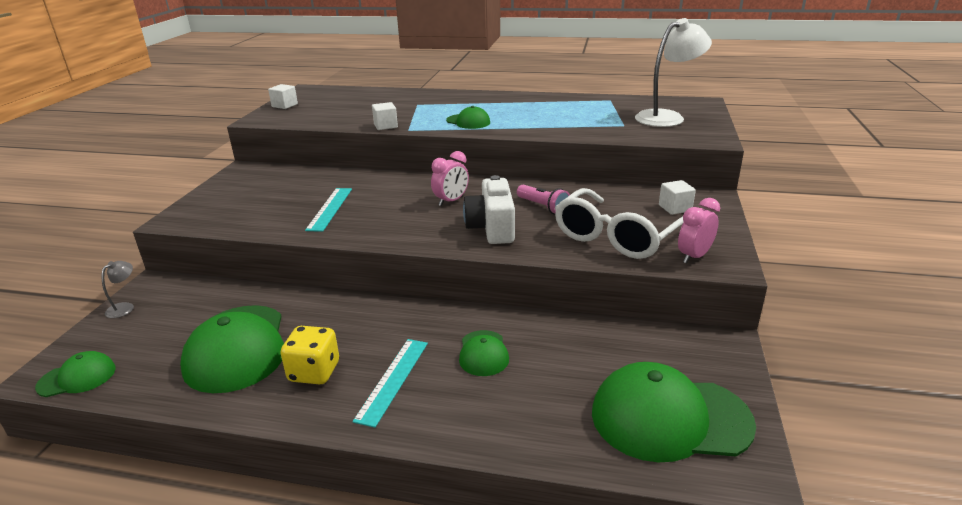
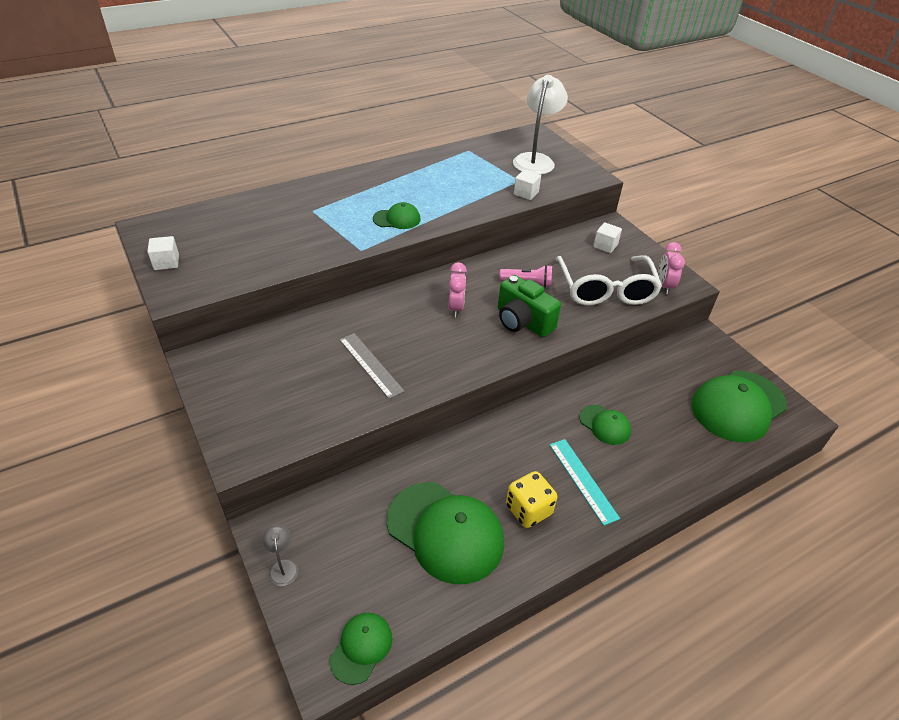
camera: 45 degrees left, 15 degrees up
turquoise ruler [305,188,352,232] -> grey ruler [339,333,405,399]
white cube [372,102,398,130] -> white cube moved to [514,170,541,200]
white camera [463,175,515,244] -> green camera [498,275,561,337]

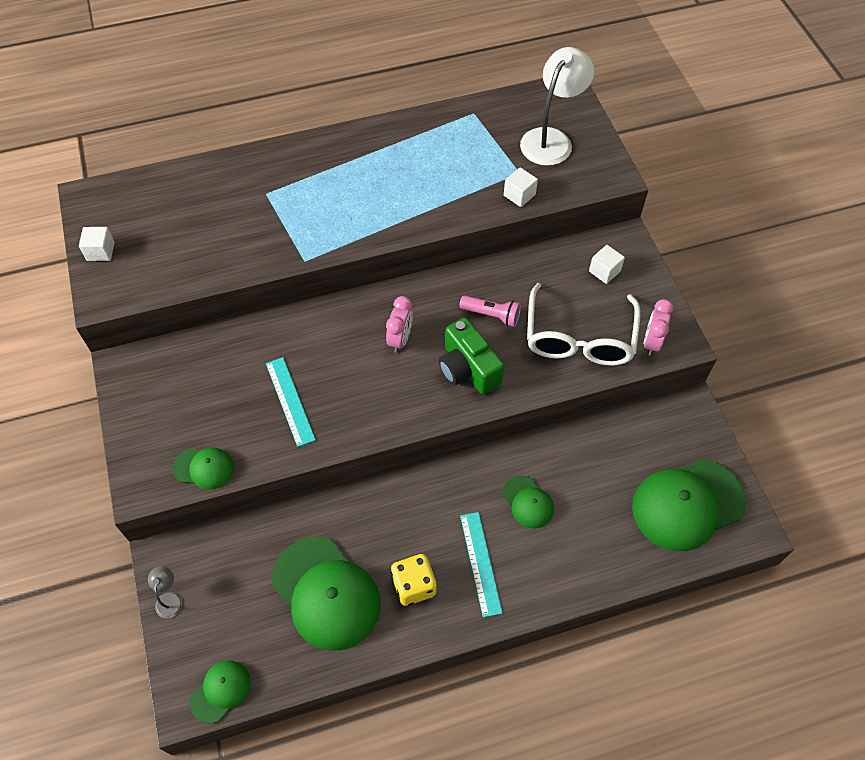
camera: 15 degrees right, 15 degrees up
grey ruler [339,333,405,399] -> turquoise ruler [266,357,316,447]
green cap [373,202,421,229] -> green cap moved to [173,448,234,489]

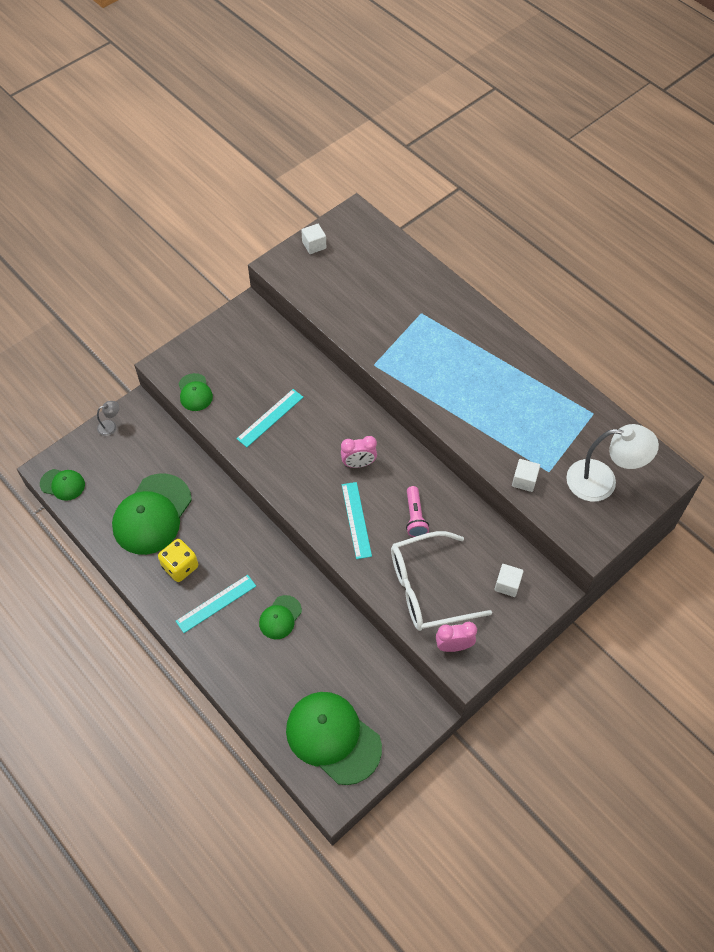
camera: 65 degrees right, 0 degrees up
green camera [439,317,504,395] -> turquoise ruler [342,482,372,559]

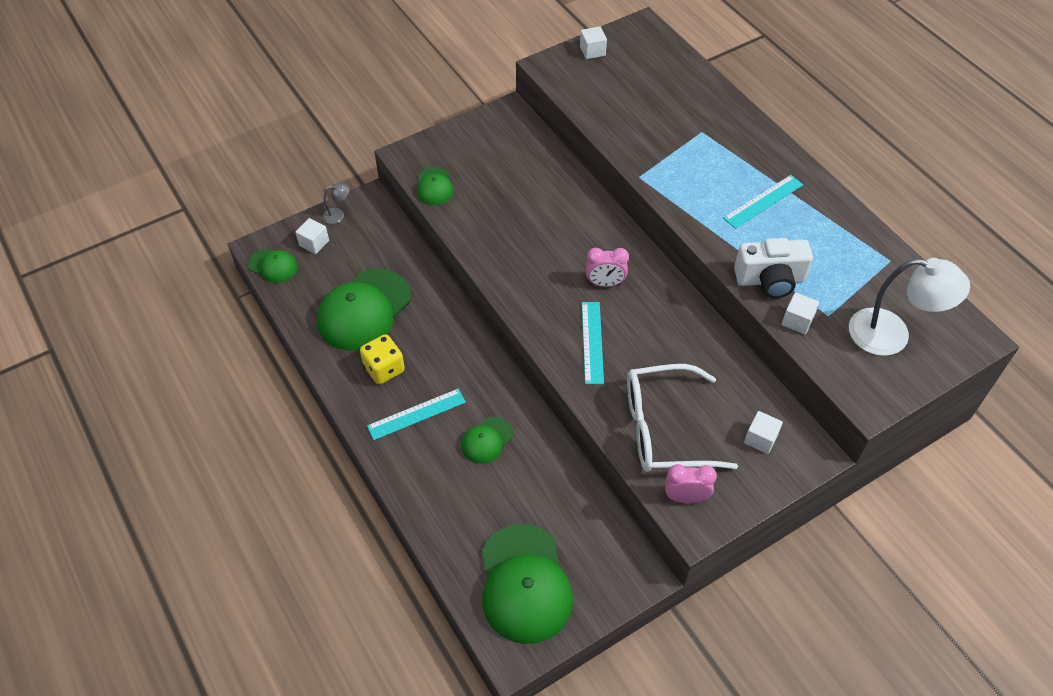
camera: 10 degrees right, 5 degrees down
turquoise ruler [236,389,303,447] -> turquoise ruler moved to [723,175,803,229]
green cap [286,692,382,785] -> green cap turned 150 degrees counterclockwise [482,524,573,644]
pink flashlight [406,486,429,537] -> none
none -> white cube [296,218,329,254]
none -> white camera [734,238,813,298]

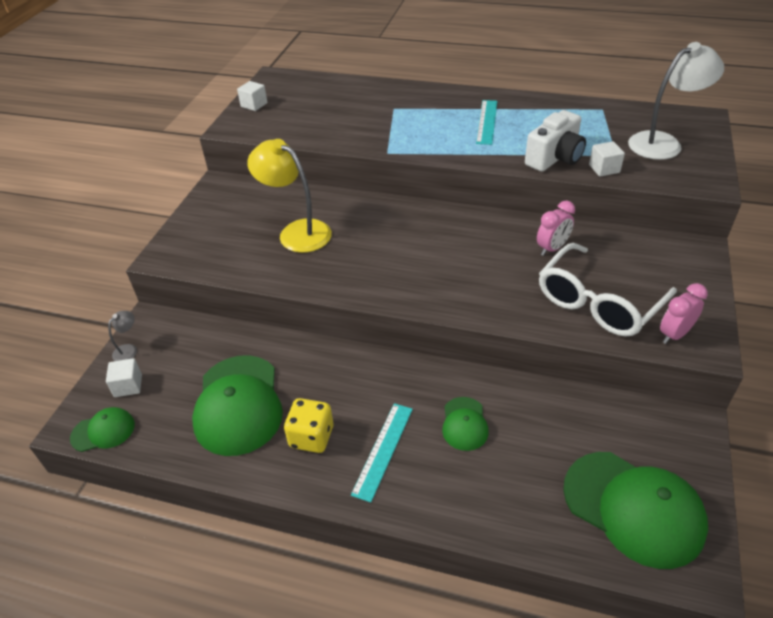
camera: 40 degrees left, 10 degrees down
green cap [417,167,454,205] -> none
turquoise ruler [582,302,604,384] -> none
pink clock [586,248,629,287] -> pink clock moved to [537,201,575,256]
white cube [744,411,783,454] -> none
none -> yellow lamp [247,139,332,253]

